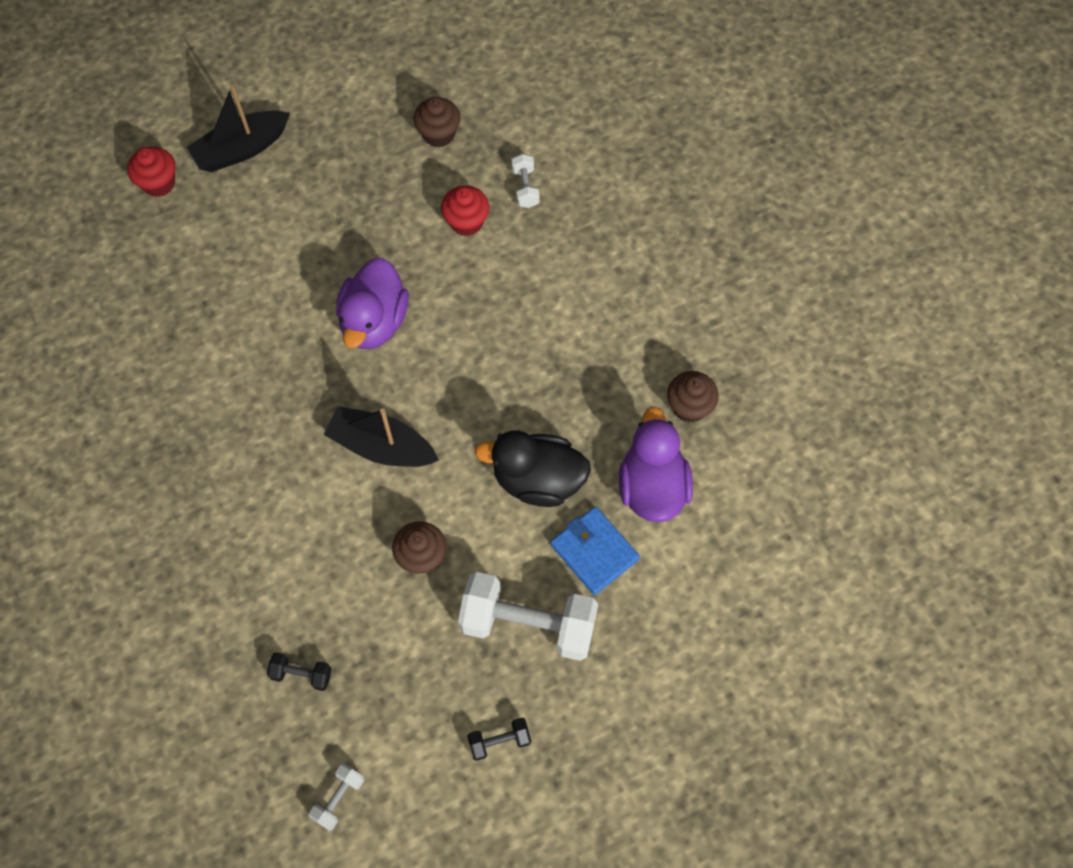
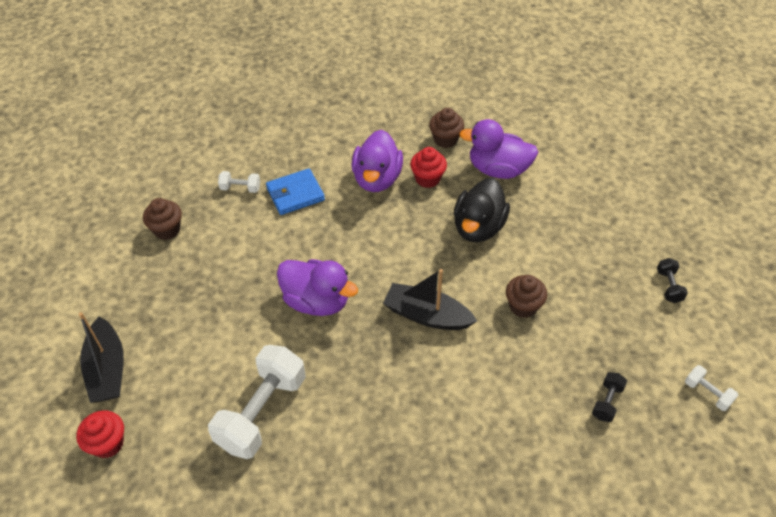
camera: 75 degrees left, 15 degrees down
black boat [324,406,439,467] -> black boat turned 75 degrees clockwise [383,269,477,330]
red cupcake [441,186,489,236] -> red cupcake moved to [410,147,447,188]
white dumbbell [458,572,598,661] -> white dumbbell moved to [208,345,306,459]
blue wallet [551,506,640,595] -> blue wallet moved to [266,168,325,215]
none -> purple duck [352,130,403,192]

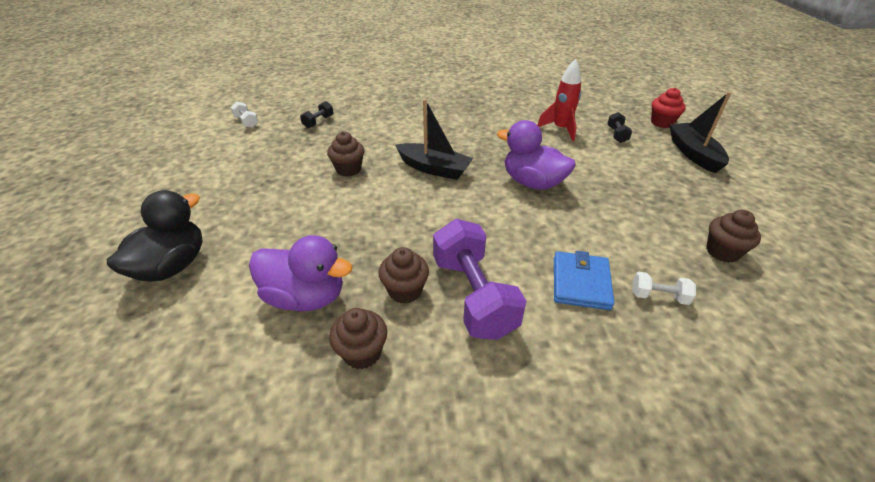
camera: 175 degrees left, 10 degrees down
white dumbbell [208,345,306,459] -> red rocket [538,59,581,141]
blue wallet [266,168,325,215] -> blue wallet turned 60 degrees counterclockwise [554,251,614,310]
purple duck [352,130,403,192] -> purple dumbbell [433,219,526,340]
red cupcake [410,147,447,188] -> brown cupcake [379,247,429,304]
black duck [454,178,510,242] -> black duck moved to [107,190,203,282]
black dumbbell [657,258,688,303] -> black dumbbell moved to [607,112,632,143]

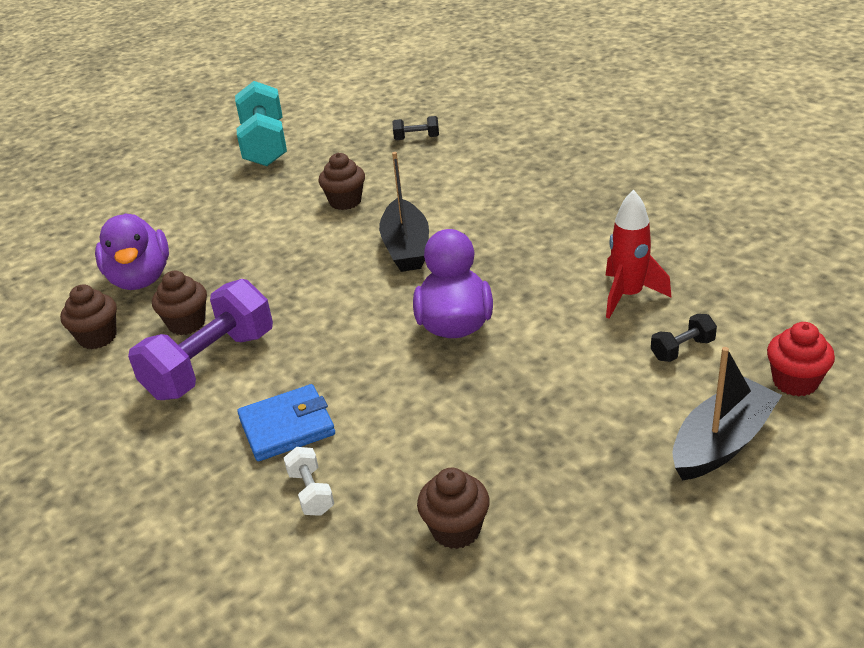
camera: 60 degrees right, 5 degrees down
black duck [107,190,203,282] -> none
white dumbbell [231,102,258,128] -> none
none -> turquoise dumbbell [235,81,287,166]

